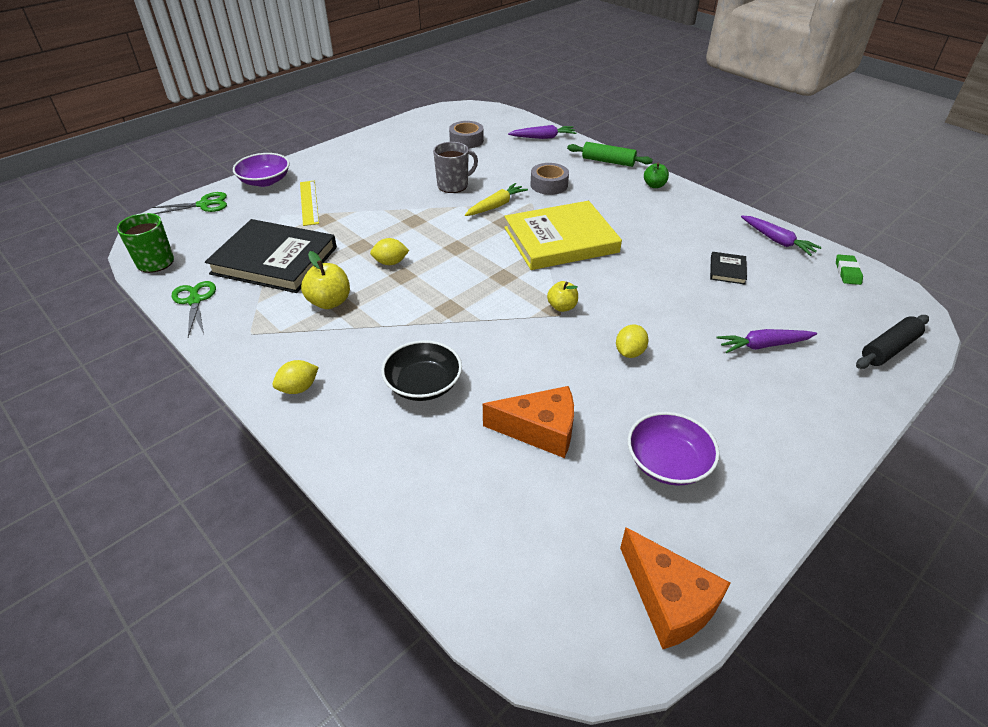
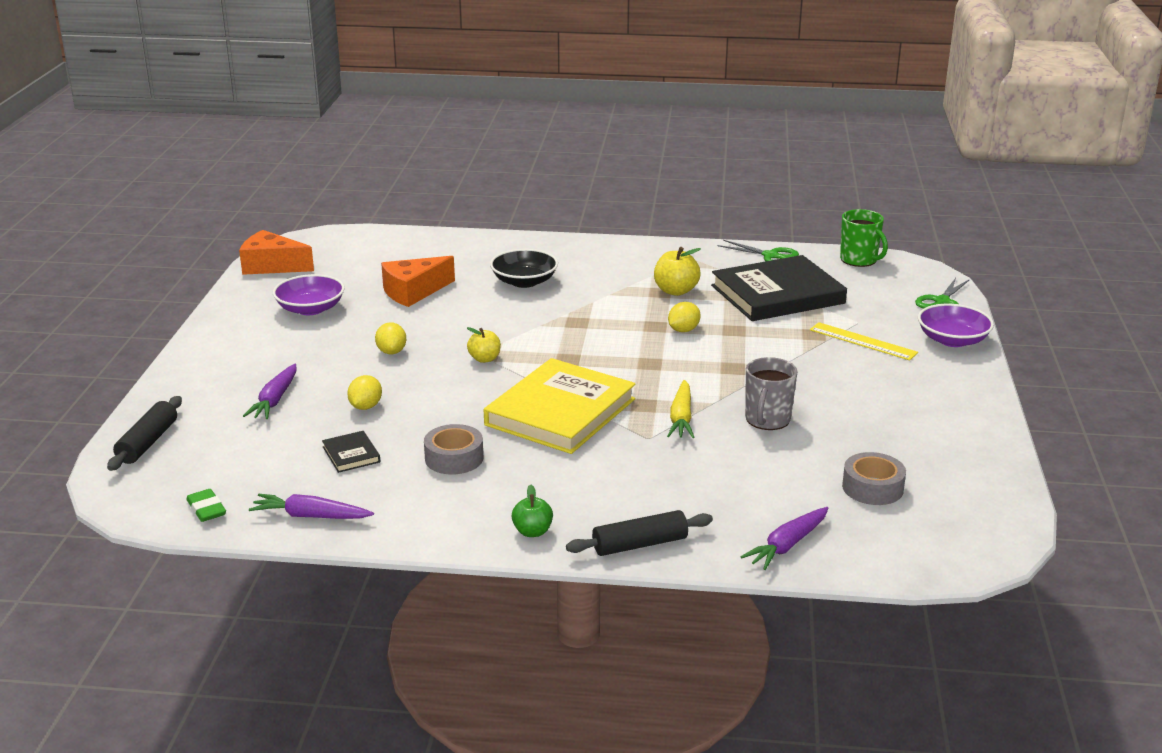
camera: 140 degrees right, 15 degrees down
yellow lemon [273,360,319,394] -> yellow lemon moved to [347,375,382,410]
grey tape [530,163,569,195] -> grey tape moved to [424,424,483,474]
green rolling pin [567,142,653,167] -> black rolling pin [566,510,713,556]
purple carrot [717,329,817,353] -> purple carrot turned 150 degrees clockwise [243,364,297,419]

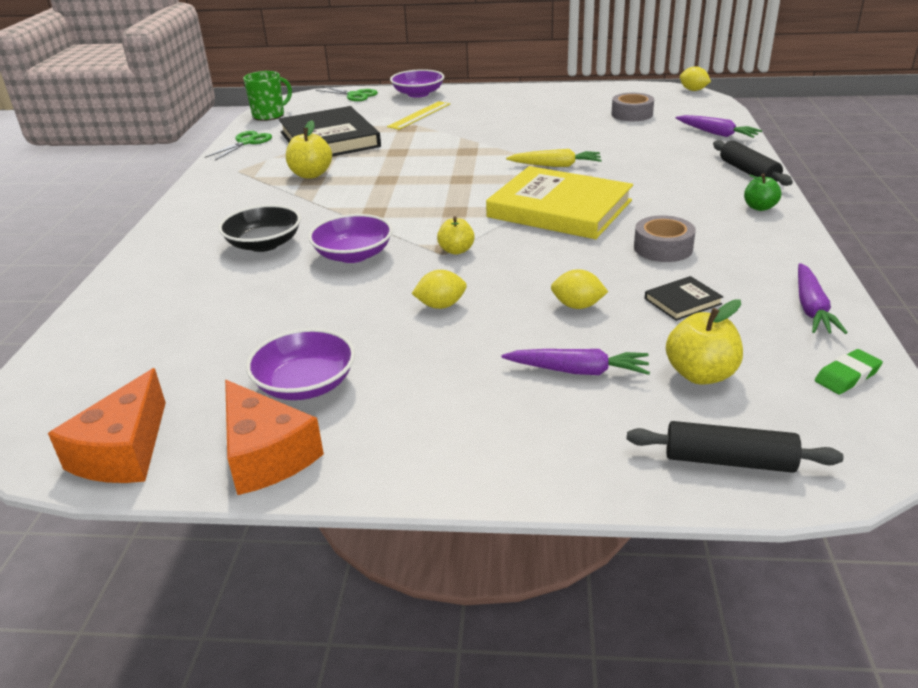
camera: 90 degrees left, 5 degrees up
orange cheese [381,256,455,307] -> orange cheese moved to [225,380,324,495]
yellow lemon [668,302,701,332] -> yellow lemon moved to [680,66,711,91]
grey mug [745,357,798,430] -> none
none -> purple bowl [308,214,393,263]
none -> yellow apple [666,300,743,385]

